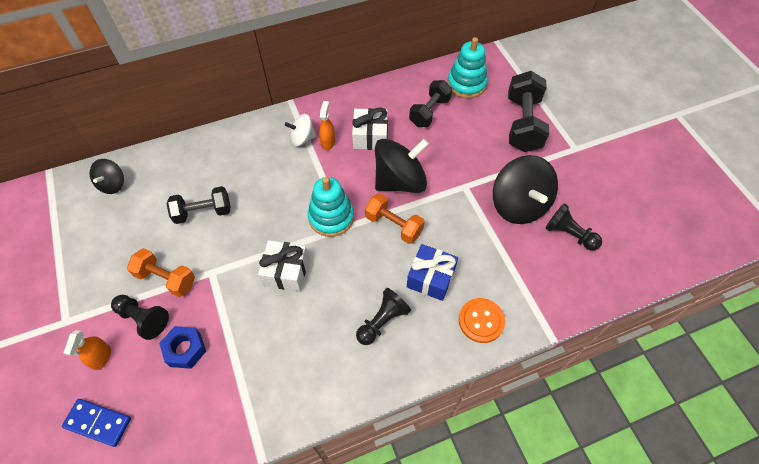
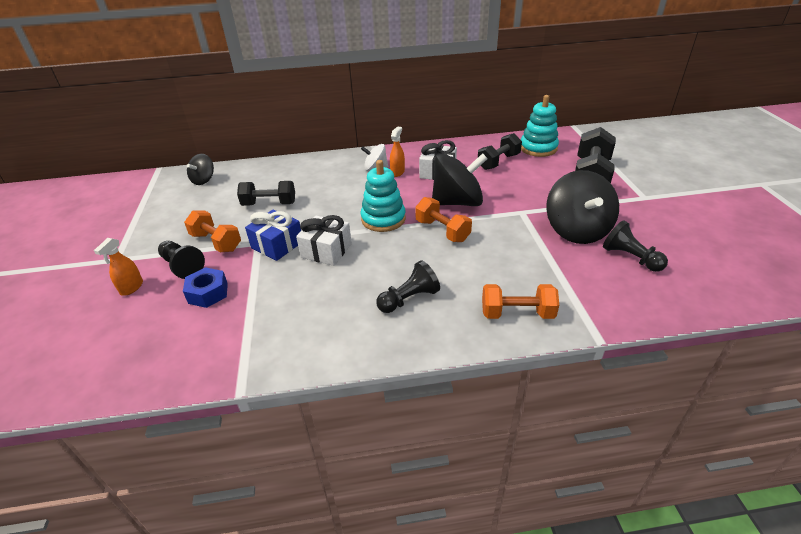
camera: 15 degrees right, 20 degrees down
blue domino [62,399,131,447] -> none
blue gift [407,244,458,301] -> blue gift moved to [245,210,301,261]
orange button [459,298,505,343] -> orange dumbbell [482,284,559,319]

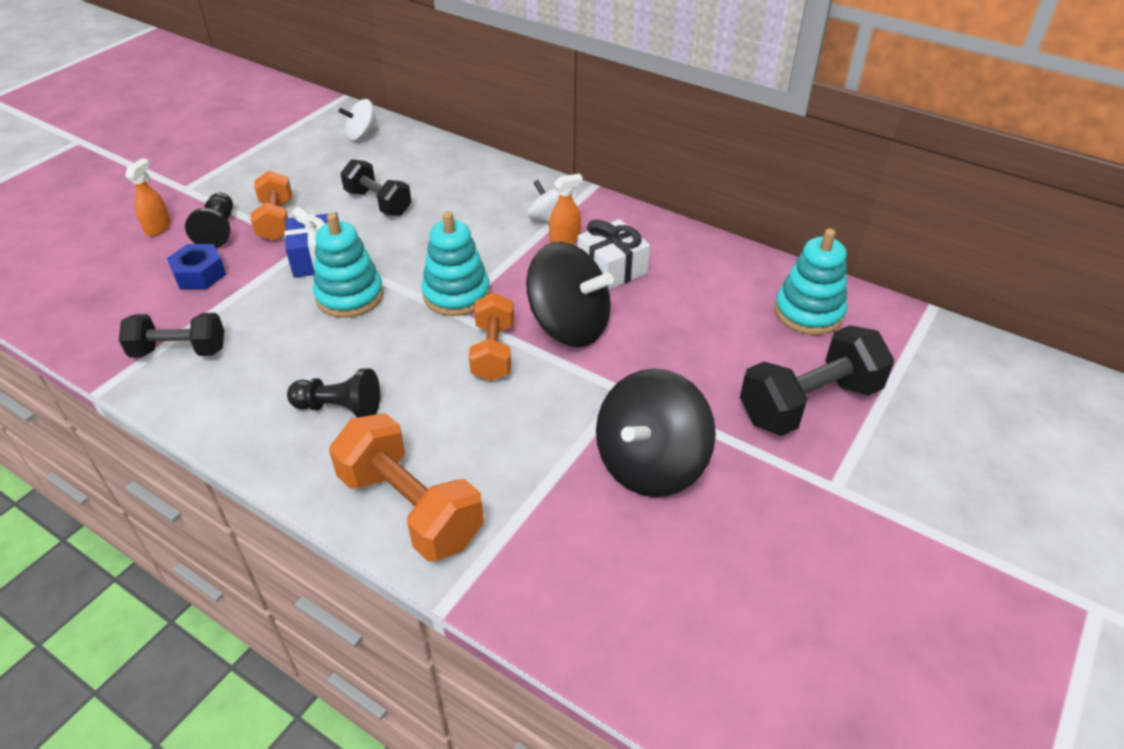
camera: 40 degrees right, 5 degrees up
orange spray bottle [94,238,143,296] -> orange spray bottle turned 135 degrees clockwise [125,158,171,236]
black spinning top [187,154,214,185] -> white spinning top [339,99,379,141]
white gift [296,215,352,266] -> turquoise stacking toy [313,213,384,318]
black dumbbell [478,133,522,170] -> black dumbbell moved to [119,313,224,358]
orange dumbbell [482,284,559,319] -> orange dumbbell [329,413,484,562], size x1.51
black pawn [603,220,668,272] -> none

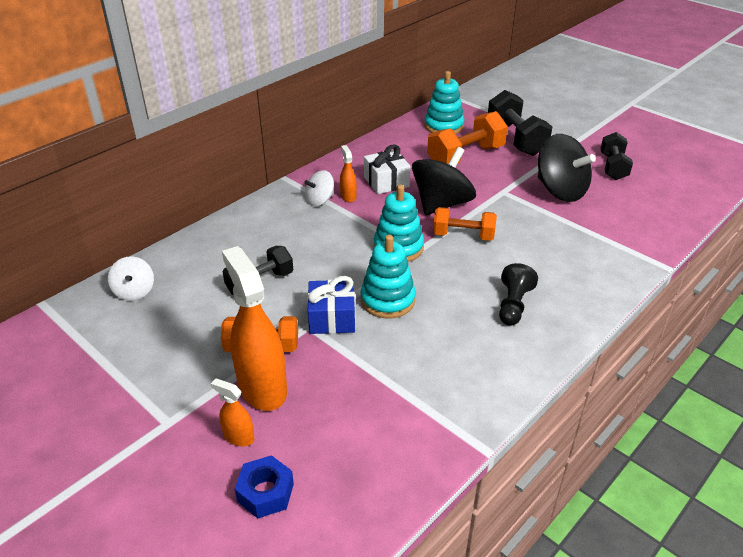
camera: 80 degrees left, 5 degrees down
black dumbbell [119,313,224,358] -> black dumbbell moved to [600,132,633,180]
blue nut [167,244,226,289] -> blue nut moved to [235,455,294,518]
black pawn [185,192,233,248] -> orange spray bottle [222,246,287,411]
orange dumbbell [329,413,484,562] -> orange dumbbell moved to [427,111,508,164]

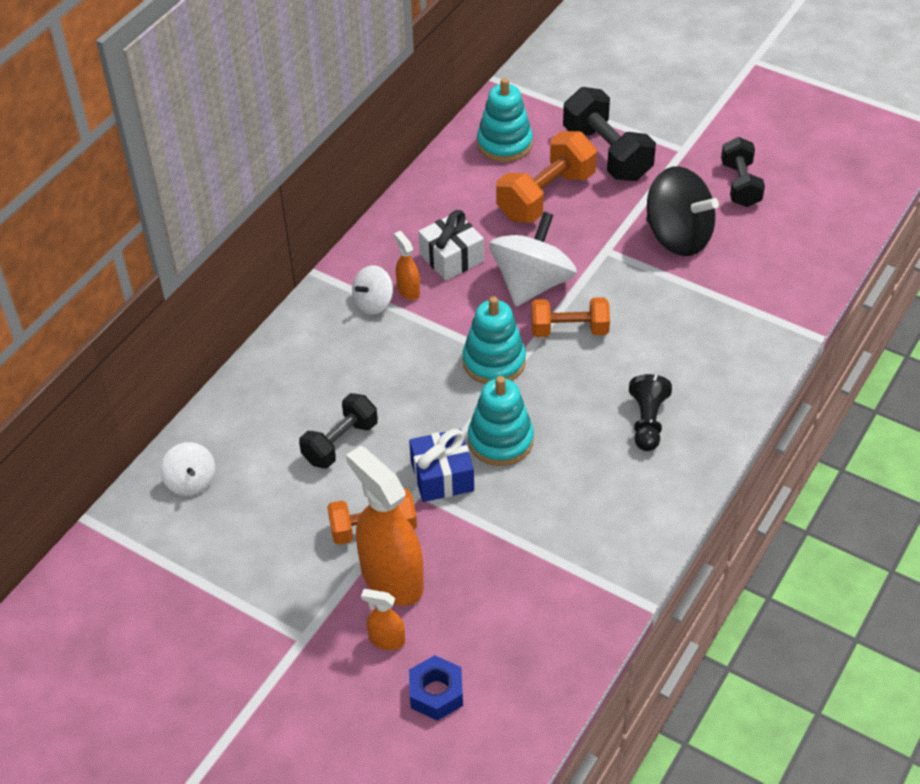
camera: 10 degrees left, 10 degrees up
black spinning top [412,147,476,215] -> white spinning top [489,212,577,307]

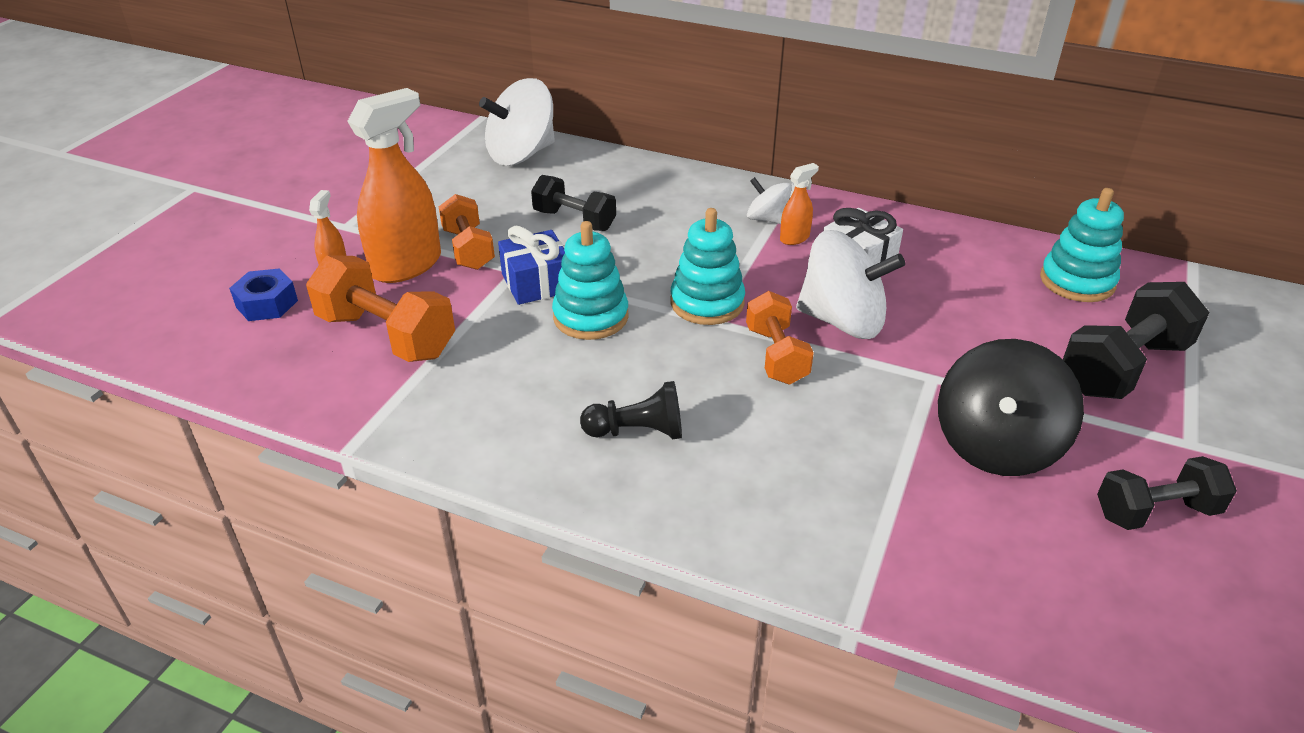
camera: 80 degrees right, 10 degrees down
white spinning top [161,442,215,496] -> white spinning top [479,78,555,166], size x1.87
orange dumbbell [496,131,597,223] -> orange dumbbell moved to [306,255,455,362]

